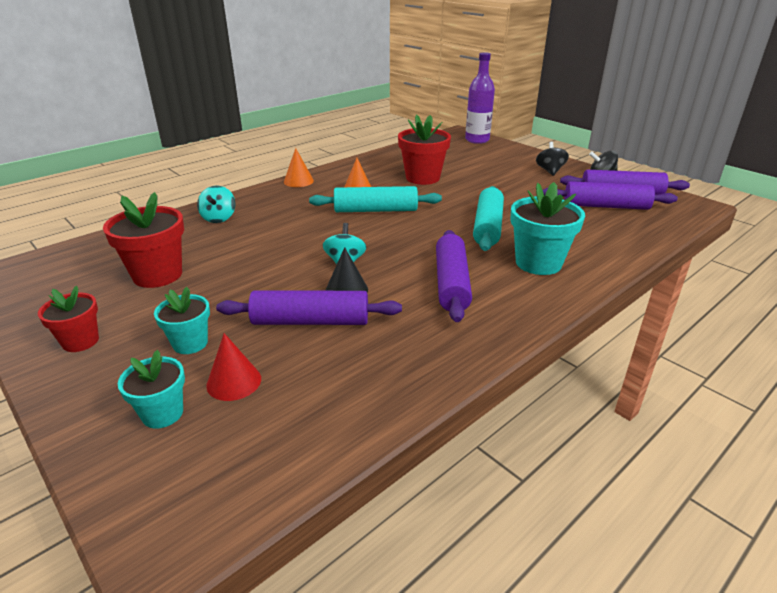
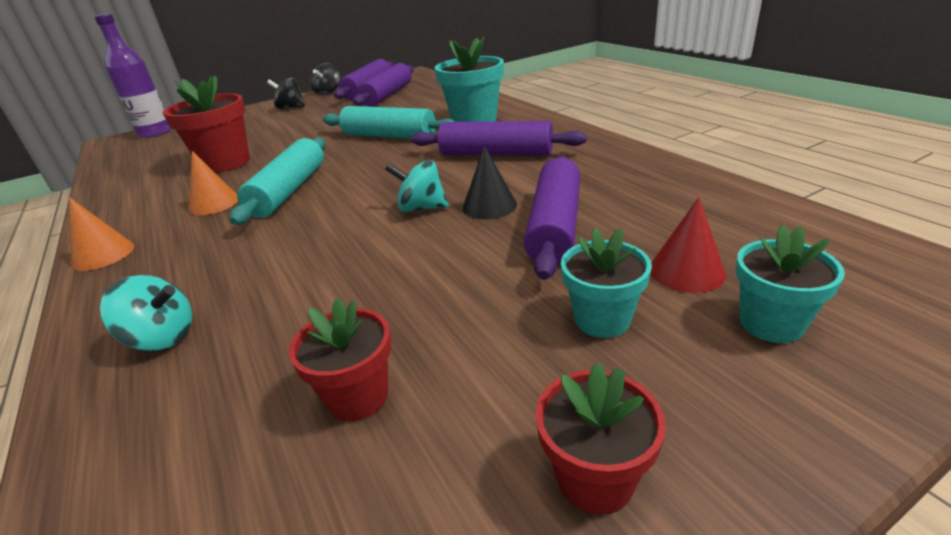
camera: 75 degrees left, 0 degrees up
red flower pot [103,192,184,288] -> red flower pot [289,297,391,421], size x0.60

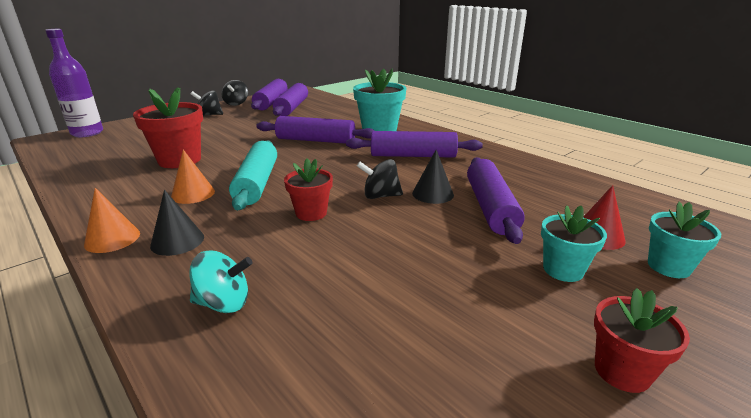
camera: 15 degrees left, 5 degrees down
red flower pot [289,297,391,421] -> red flower pot moved to [284,158,333,221]
turquoise rolling pin [322,106,455,139] -> purple rolling pin [256,116,375,144]
turquoise spinning top [385,160,449,212] -> black spinning top [357,159,403,199]
none -> black cone [150,190,204,256]

